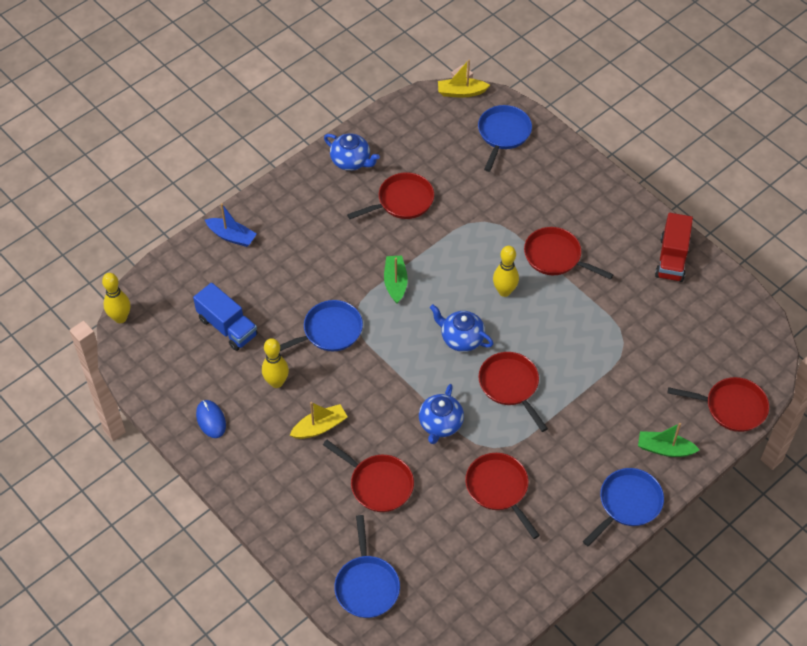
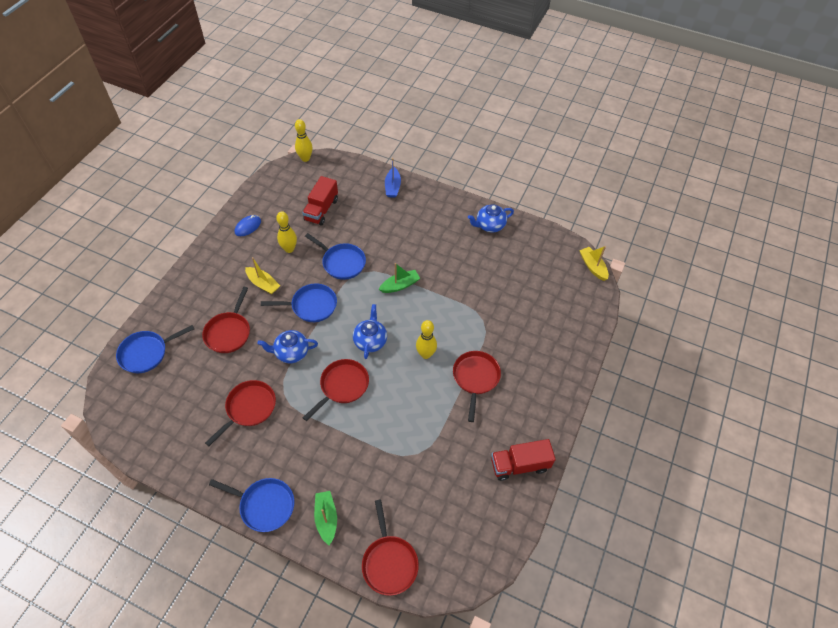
camera: 65 degrees right, 0 degrees up
blue truck [193,283,258,351] -> red truck [302,176,338,225]
blue teapot [324,133,380,171] -> blue teapot turned 60 degrees clockwise [468,204,514,233]
red pan [347,172,434,219] -> none
blue pan [478,105,532,172] -> blue pan moved to [261,283,337,322]

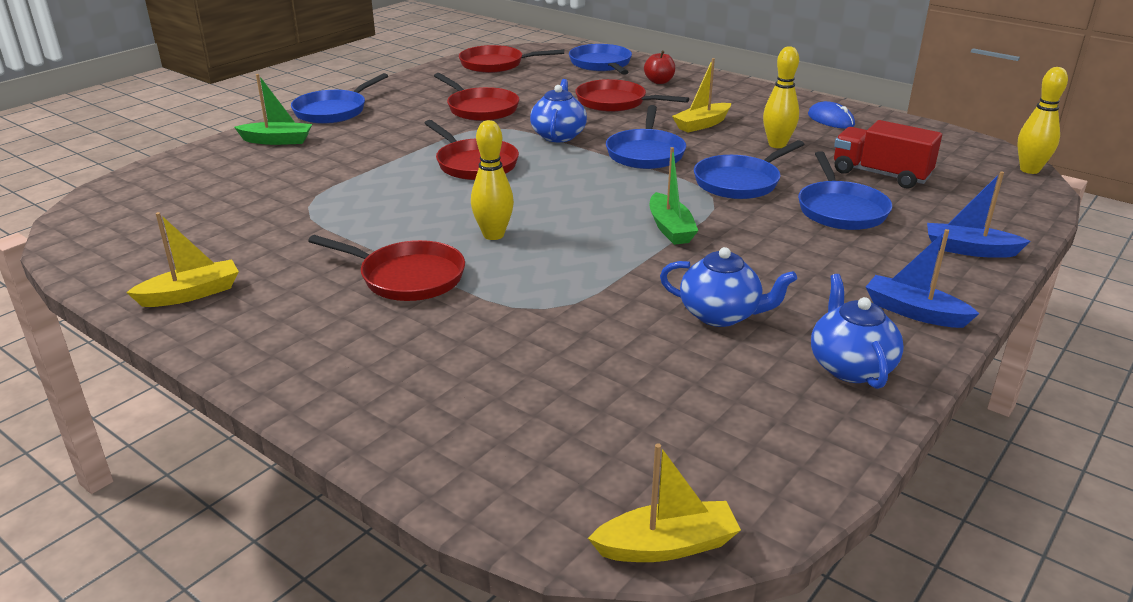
camera: 105 degrees right, 25 degrees down
blue teapot [353,304,387,359] -> blue teapot moved to [660,247,797,327]
red pan [362,499,419,596] -> red pan moved to [459,45,564,73]
red truck [491,439,556,481] -> yellow boat [126,212,239,307]
none -> red apple [644,51,675,84]
none -> blue pan [798,151,892,230]
none -> blue boat [866,229,979,328]

